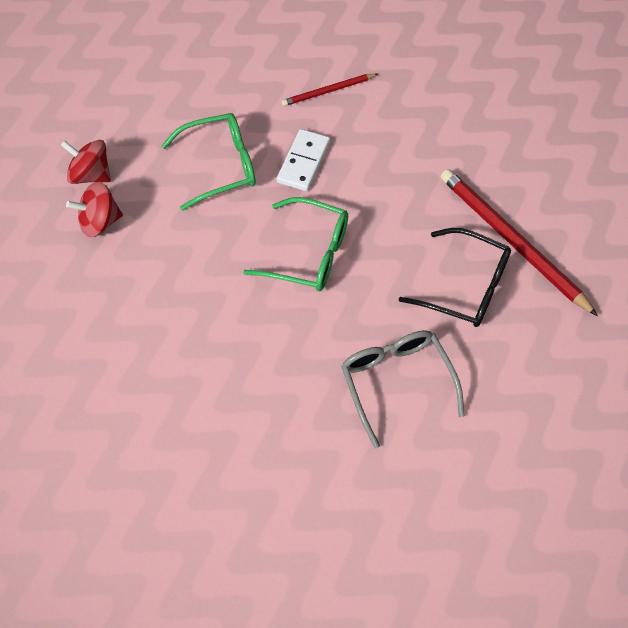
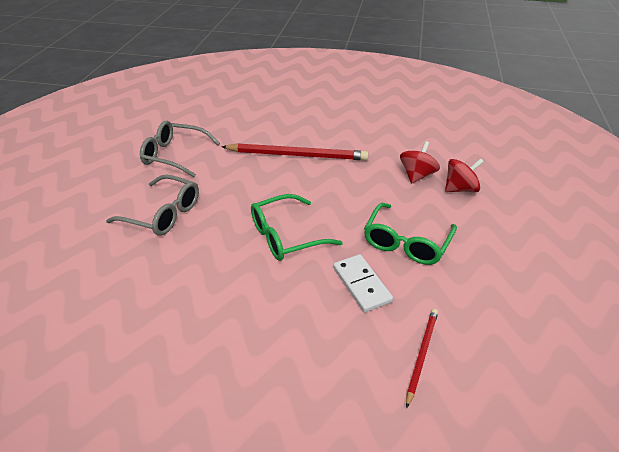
camera: 135 degrees right, 20 degrees down
black glasses [399,228,511,327] -> none
red pencil [441,169,598,316] -> red pencil moved to [221,143,369,160]
none -> grey glasses [140,121,220,177]

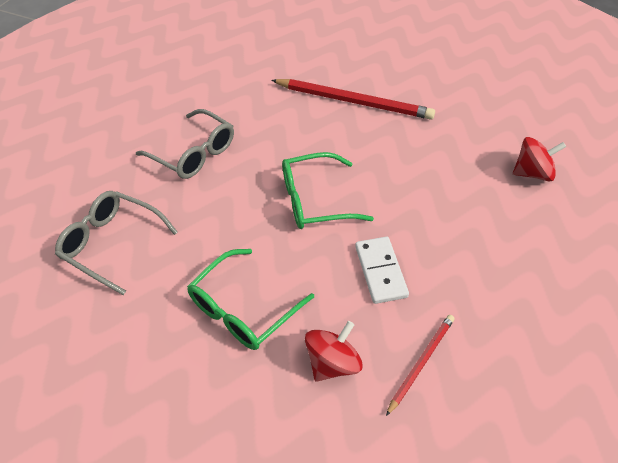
camera: 15 degrees right, 10 degrees up
grey glasses [140,121,220,177] -> grey glasses moved to [55,191,178,295]
green glasses [364,203,457,265] -> green glasses moved to [187,249,314,350]
red spinning top [400,141,440,184] -> red spinning top moved to [305,321,363,382]

